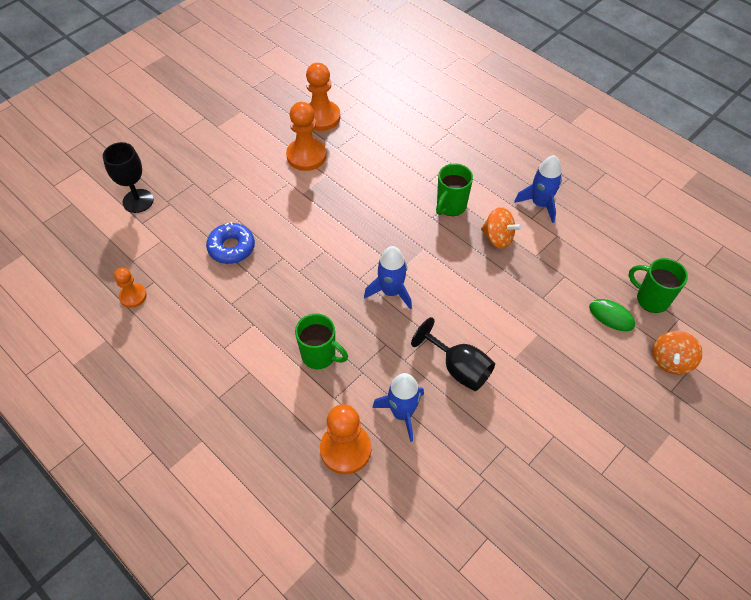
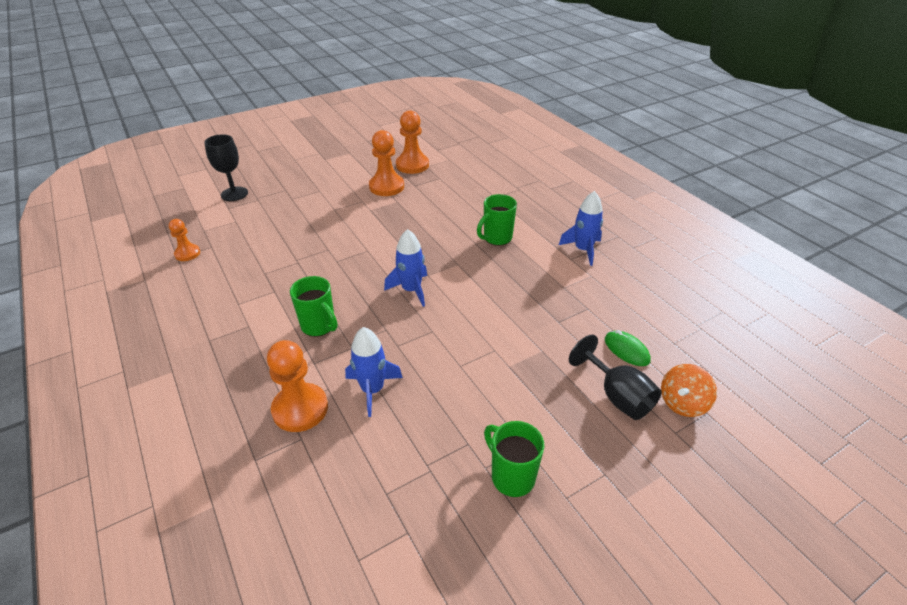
camera: 15 degrees right, 15 degrees down
blue donut [206,222,255,264] -> none
black goblet [411,317,495,391] -> black goblet moved to [569,335,662,420]
orange spinning top [481,207,522,249] -> none
green mug [629,258,688,313] -> green mug moved to [484,421,544,497]

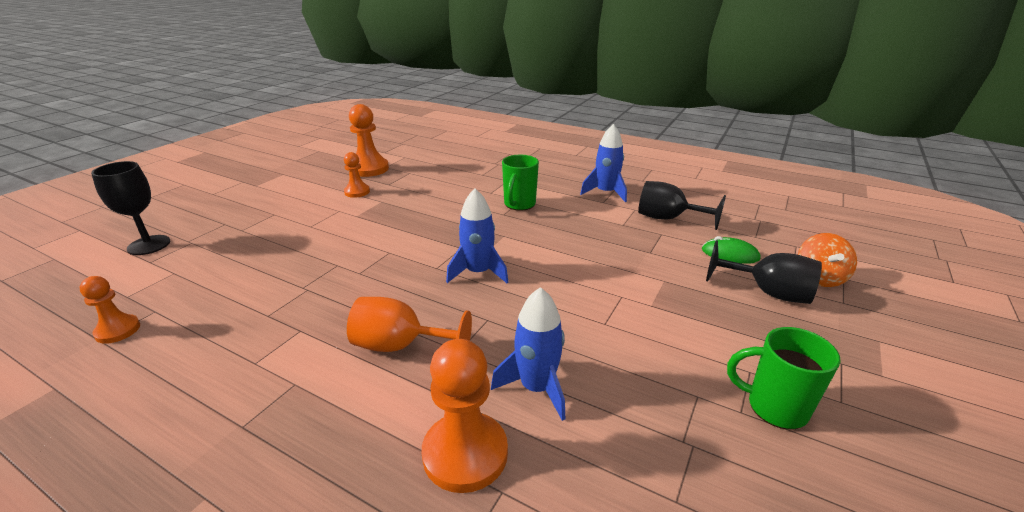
camera: 30 degrees left, 10 degrees down
green mug [290,276,337,337] -> orange goblet [347,297,472,352]
orange pawn [369,130,404,196] -> orange pawn [344,152,370,198], size x0.59
none -> black goblet [638,181,726,230]

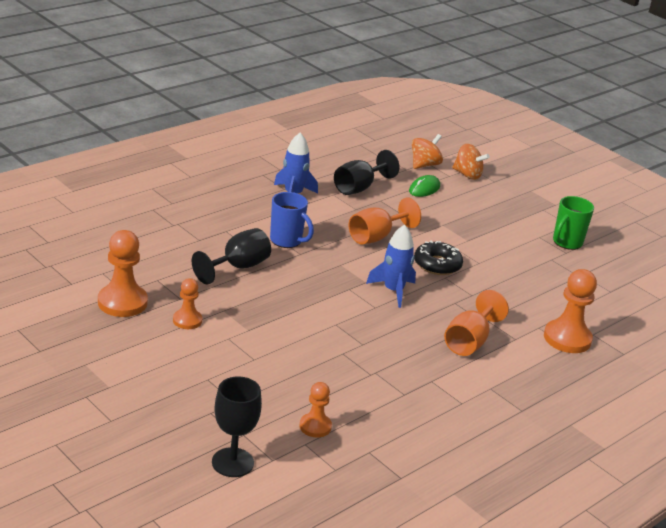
camera: 75 degrees left, 0 degrees up
orange pawn [79,276,140,344] -> orange pawn moved to [299,382,332,438]
blue rocket [491,287,565,421] -> none
green mug [502,155,539,211] -> blue mug [270,192,314,248]
black goblet [706,240,822,304] -> black goblet moved to [192,228,271,284]
none -> orange goblet [349,197,421,244]
none -> orange spinning top [412,134,443,169]
none -> black donut [414,240,463,275]

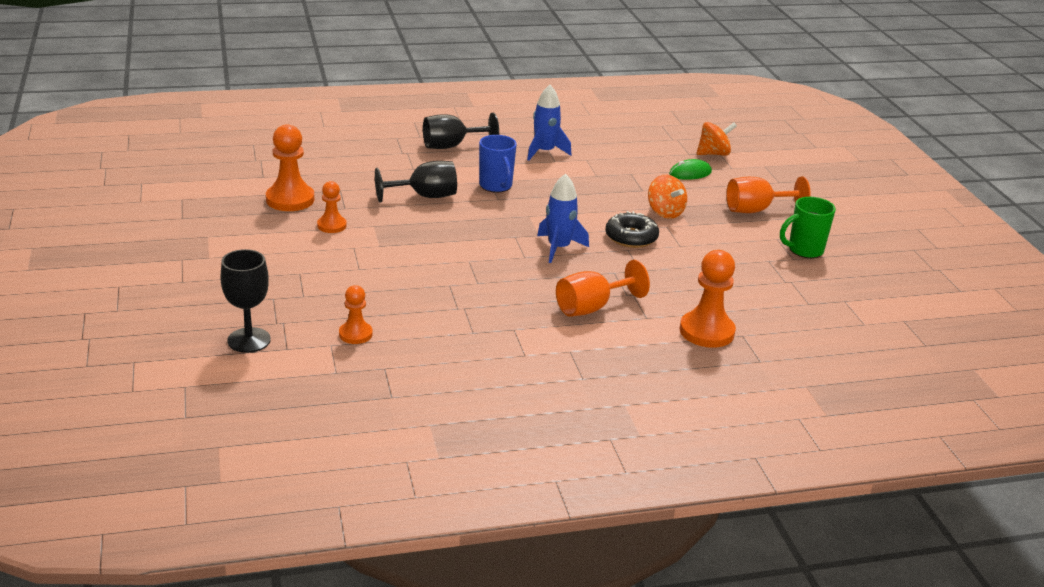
camera: 30 degrees right, 0 degrees up
black goblet [334,150,399,195] -> black goblet moved to [423,113,499,149]
orange goblet [349,197,421,244] -> orange goblet moved to [726,176,810,213]
orange spinning top [452,144,490,180] -> orange spinning top moved to [648,175,687,219]

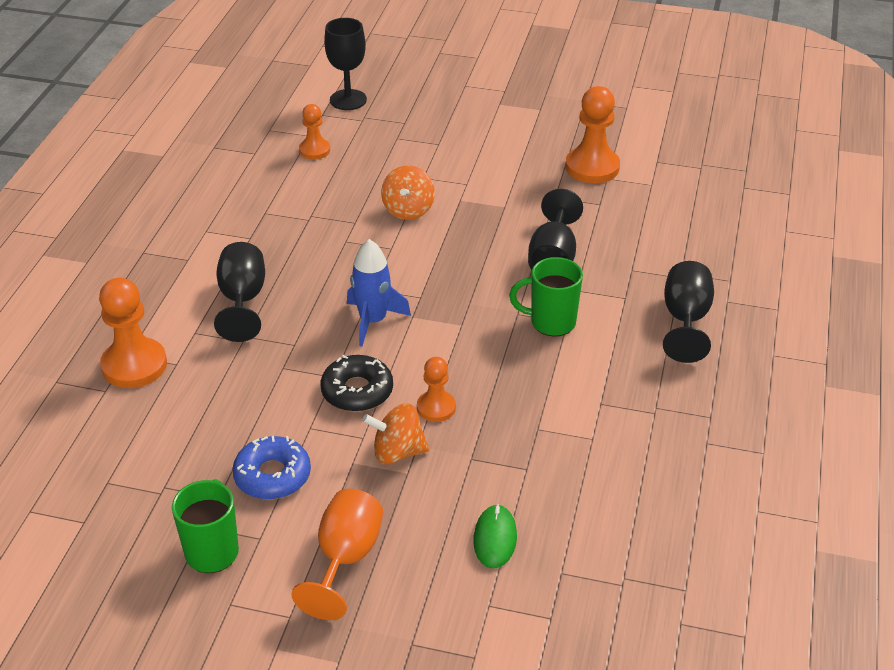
camera: 120 degrees right, 10 degrees up
orange pawn [317,181,347,233] -> orange pawn moved to [417,357,456,422]
blue mug [479,135,517,193] -> green mug [509,257,583,336]
blue rocket [527,85,571,161] -> none
orange goblet [556,260,650,317] -> black goblet [214,242,265,342]
orange spinning top [697,122,737,156] -> orange spinning top moved to [381,166,435,220]
none -> blue donut [232,436,311,499]

